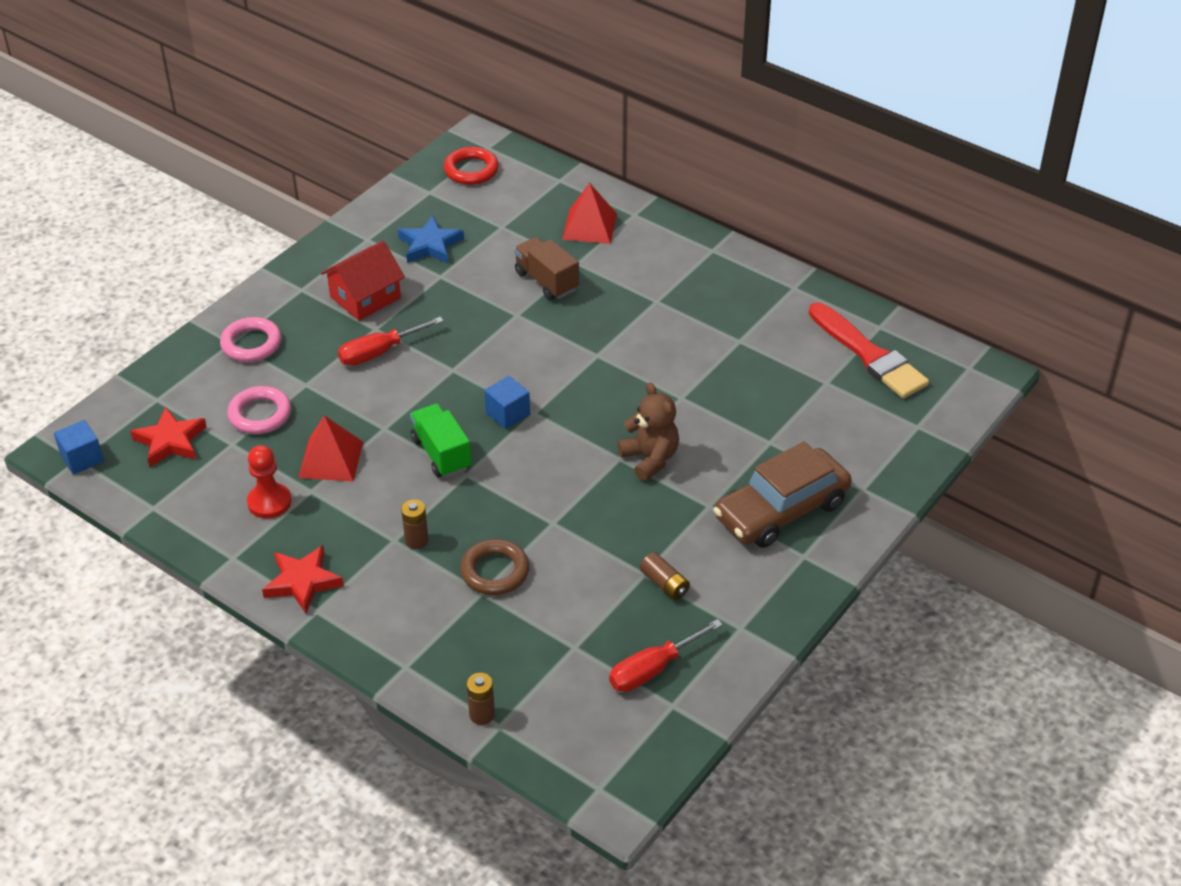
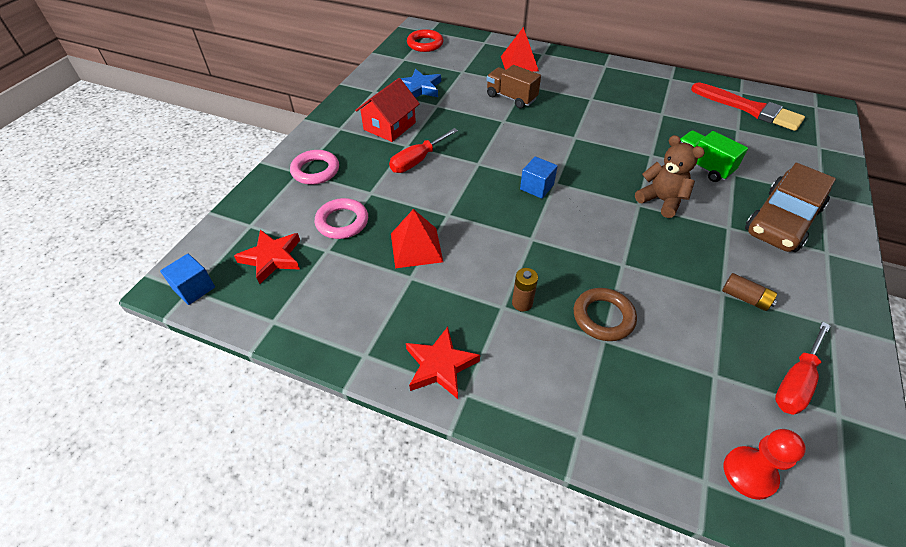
camera: 15 degrees left, 5 degrees up
red pawn [247,445,291,519] -> red pawn moved to [724,429,806,500]
green truck [410,404,472,477] -> green truck moved to [680,131,748,182]
brown battery [467,673,495,725] -> none

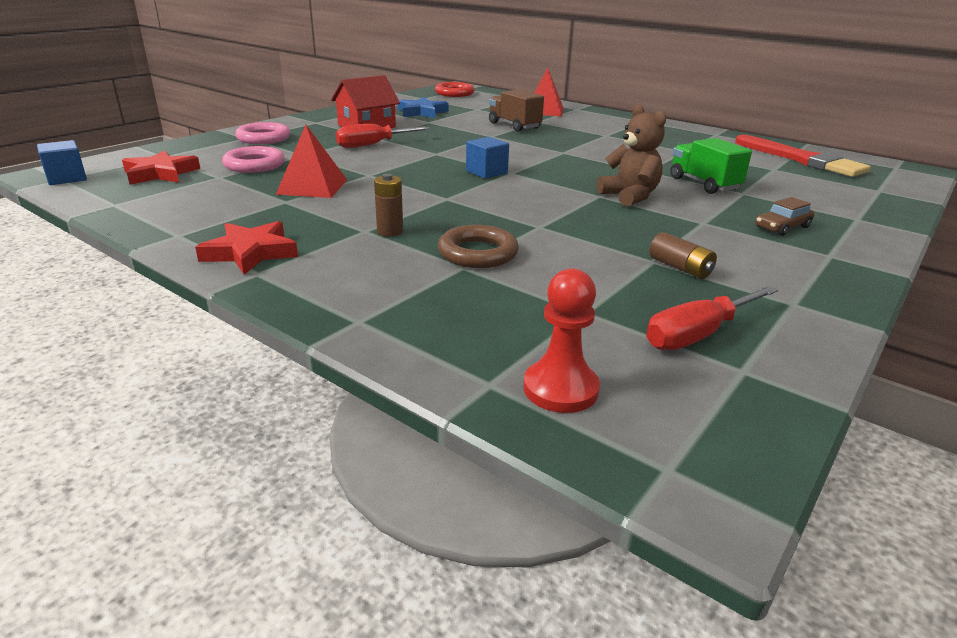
camera: 15 degrees right, 20 degrees down
brown car [745,163,836,252] -> brown car [756,197,815,236], size x0.43

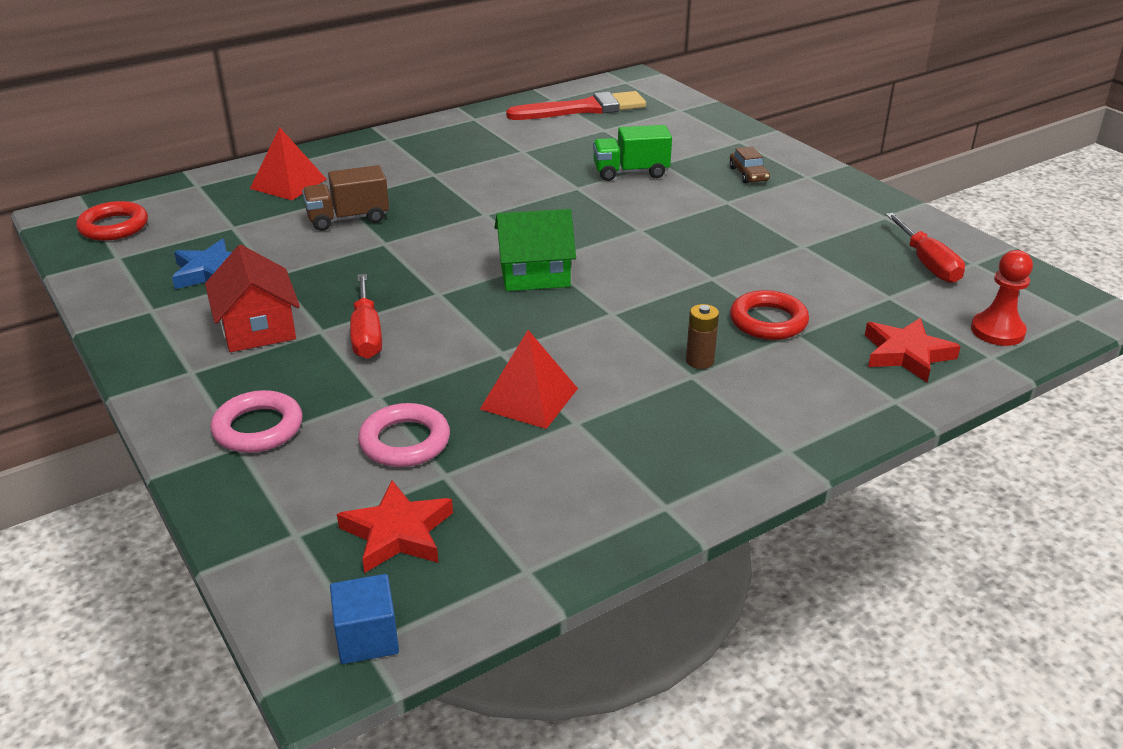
camera: 70 degrees left, 5 degrees up
red star [195,221,298,275] -> red star moved to [865,318,961,382]
brown ring [438,225,519,268] -> red ring [730,290,809,340]
blue cube [466,137,509,179] -> green house [495,209,576,291]
brown teddy bear [597,104,666,207] -> none
brown battery [650,232,717,279] -> none

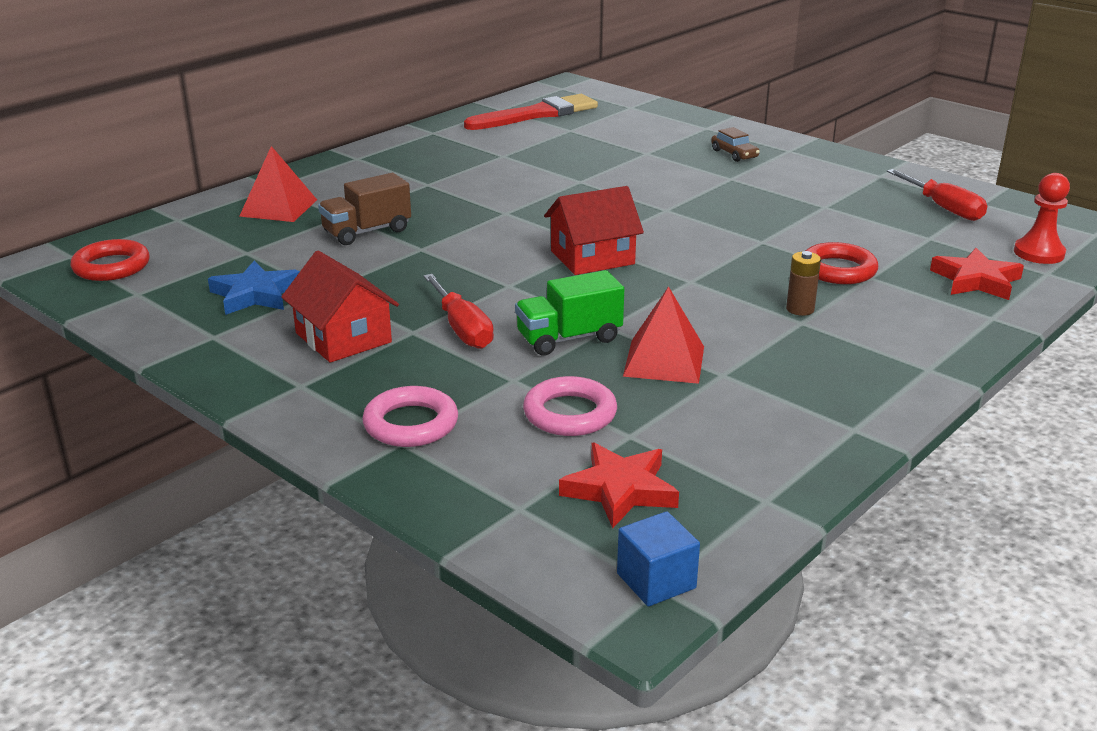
camera: 15 degrees left, 5 degrees down
green house [495,209,576,291] -> red house [544,186,644,275]
green truck [593,125,672,181] -> green truck moved to [515,270,624,355]

